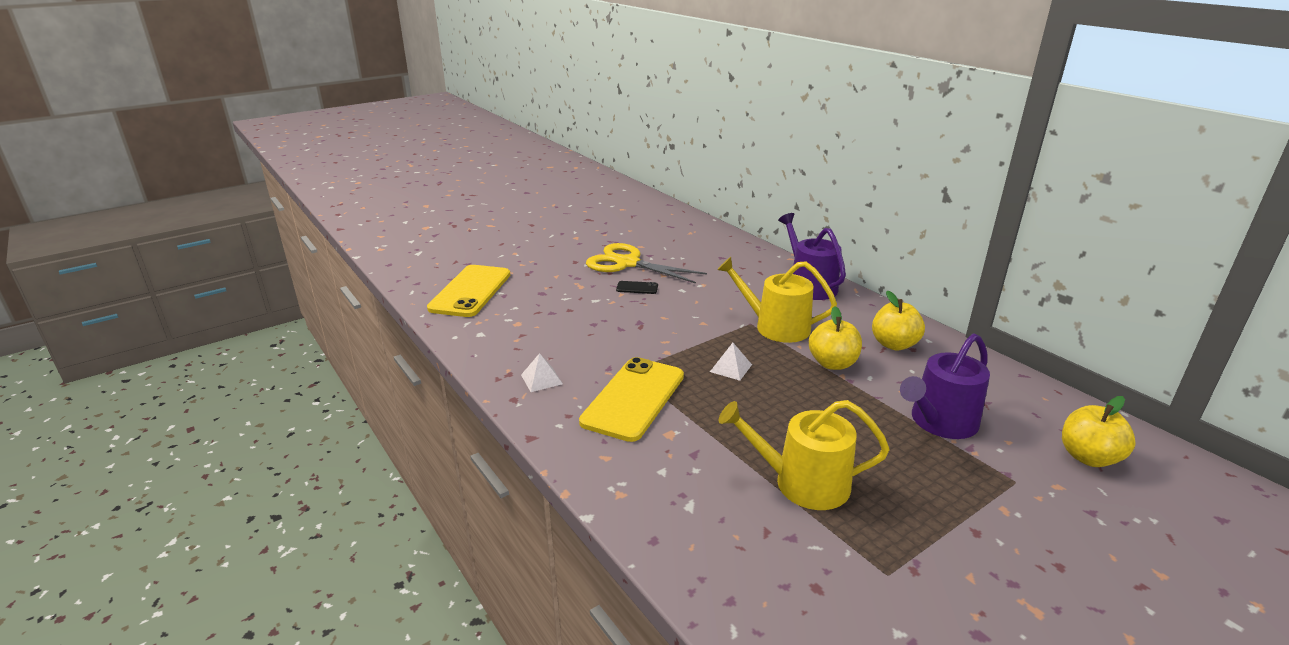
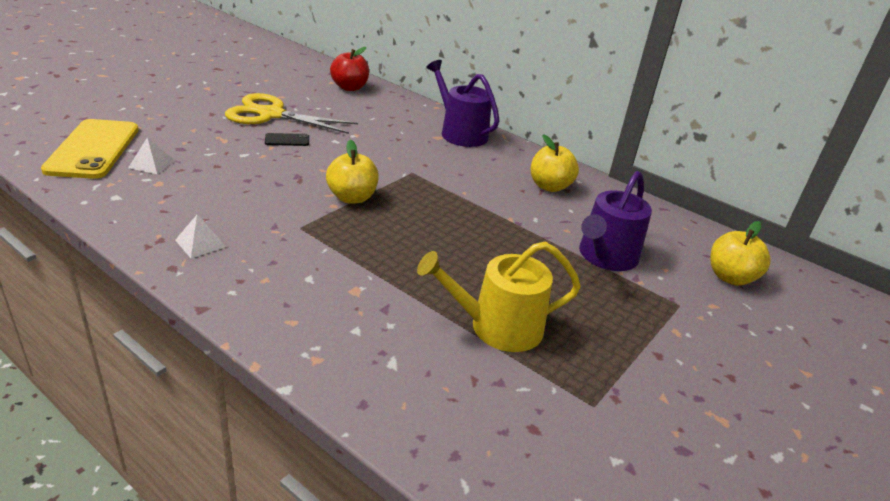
camera: 20 degrees left, 5 degrees up
yellow phone [579,357,684,442] -> none
white pyramid [710,343,752,381] -> white pyramid moved to [128,137,175,174]
yellow watering can [717,257,837,343] -> none
yellow apple [809,307,862,370] -> yellow apple moved to [326,140,379,204]
none -> red apple [330,47,369,91]

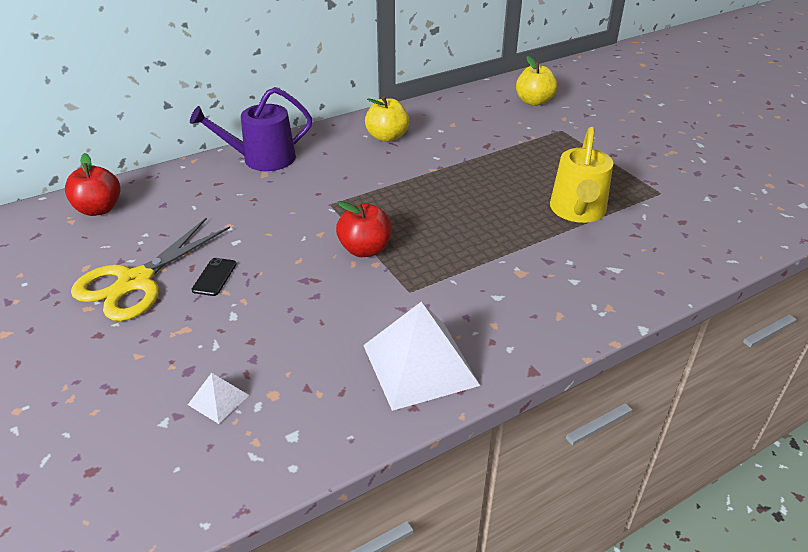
camera: 65 degrees left, 5 degrees up
yellow phone [41,119,139,179] -> none
white pyramid [175,214,226,258] -> white pyramid [363,301,480,411], size x2.22
yellow apple [326,140,379,204] -> red apple [336,201,391,257]
purple watering can [579,171,652,271] -> none

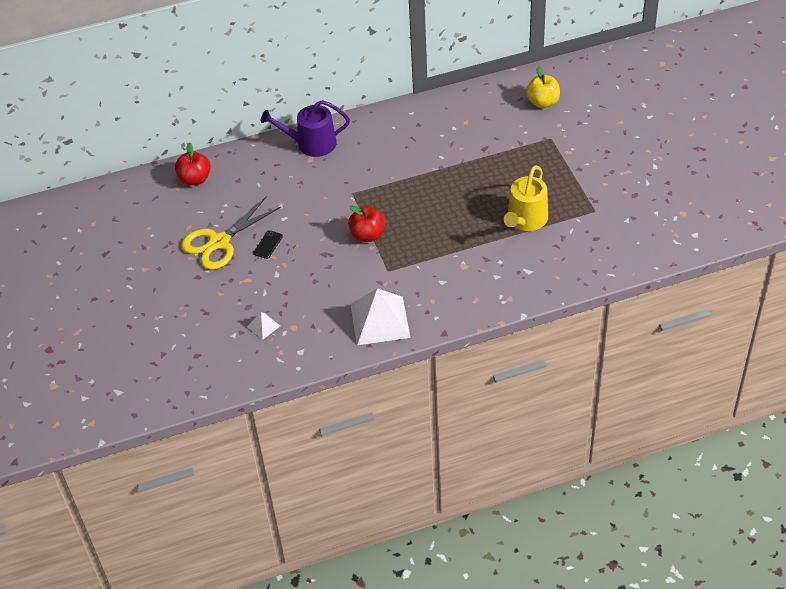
camera: 15 degrees right, 10 degrees up
yellow apple [365,96,409,142] -> none

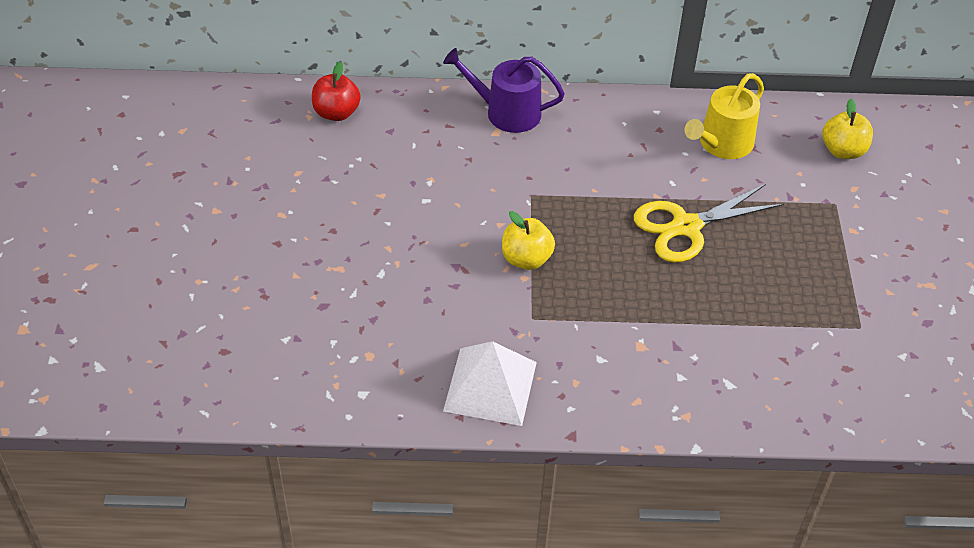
camera: 15 degrees right, 0 degrees up
yellow scissors [181,196,282,270] -> yellow scissors moved to [634,184,784,263]
white pyramid [247,312,280,340] -> none
black phone [253,230,283,259] -> none
red apple [348,205,385,242] -> yellow apple [502,211,555,270]
yellow watering can [504,165,548,231] -> yellow watering can moved to [684,73,764,159]

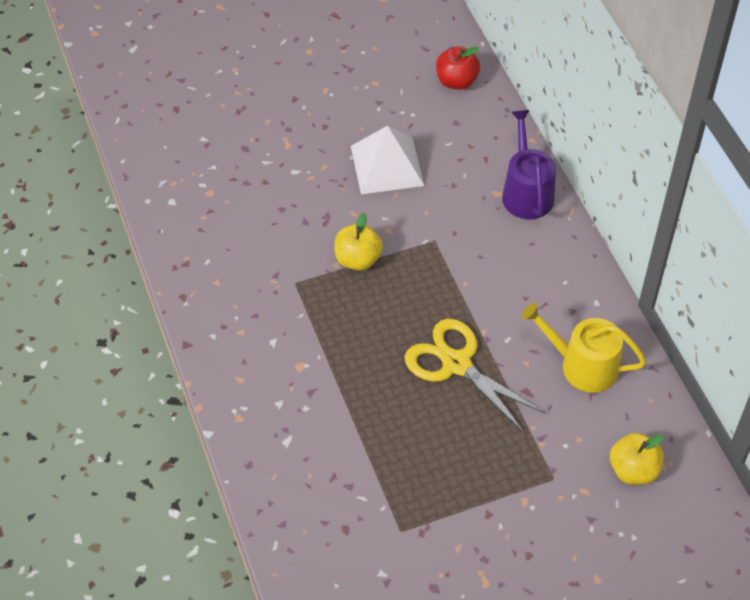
camera: 70 degrees right, 5 degrees up
white pyramid [443,341,537,426] -> white pyramid moved to [351,126,425,194]

